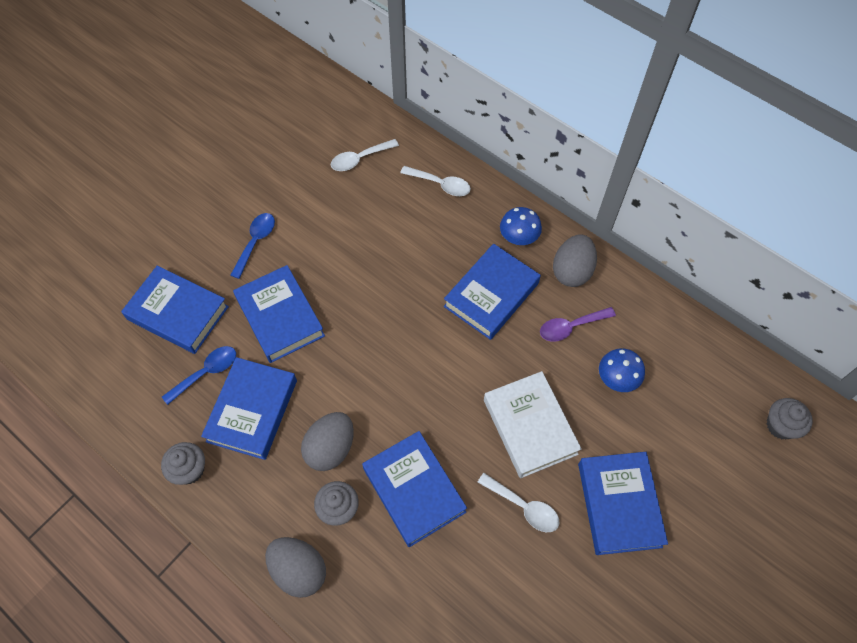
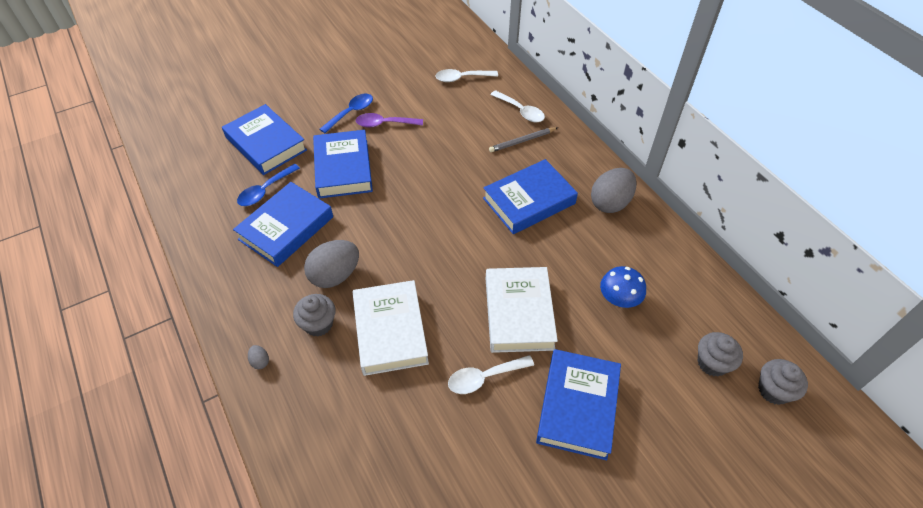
camera: 20 degrees right, 10 degrees down
grey cupcake [161,442,205,485] -> grey cupcake moved to [698,332,743,377]
blue spoon [162,346,236,405] -> blue spoon turned 150 degrees clockwise [237,164,300,206]
grey egg [265,537,326,598] -> grey egg [248,345,269,369], size x0.42
blue book [362,431,467,547] -> white book [353,280,429,376]
white spoon [478,473,560,532] -> white spoon turned 105 degrees clockwise [448,355,534,394]
blue mushroom [500,207,542,245] -> none
purple spoon [540,307,616,341] -> purple spoon moved to [356,113,423,128]
none -> grey pencil [489,127,558,152]

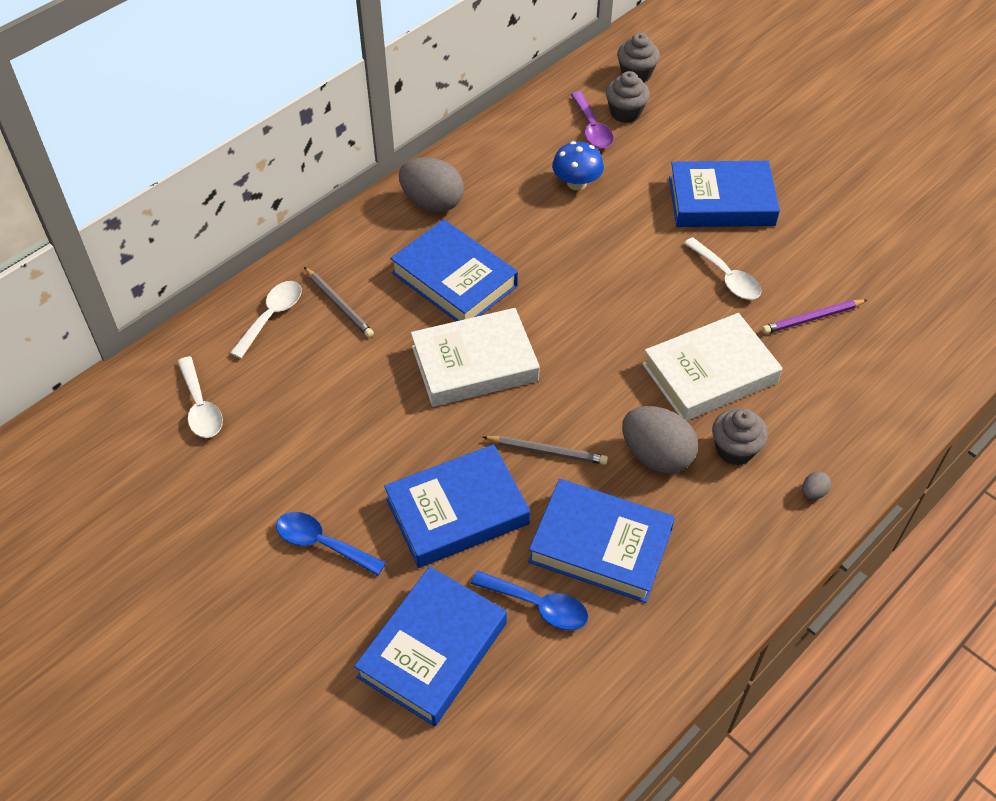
camera: 105 degrees left, 0 degrees up
purple spoon [356,113,423,128] -> purple spoon moved to [570,91,614,148]
white book [486,267,558,353] -> white book moved to [411,308,540,407]
none -> grey pencil [482,436,608,465]
none -> purple pencil [762,299,867,334]

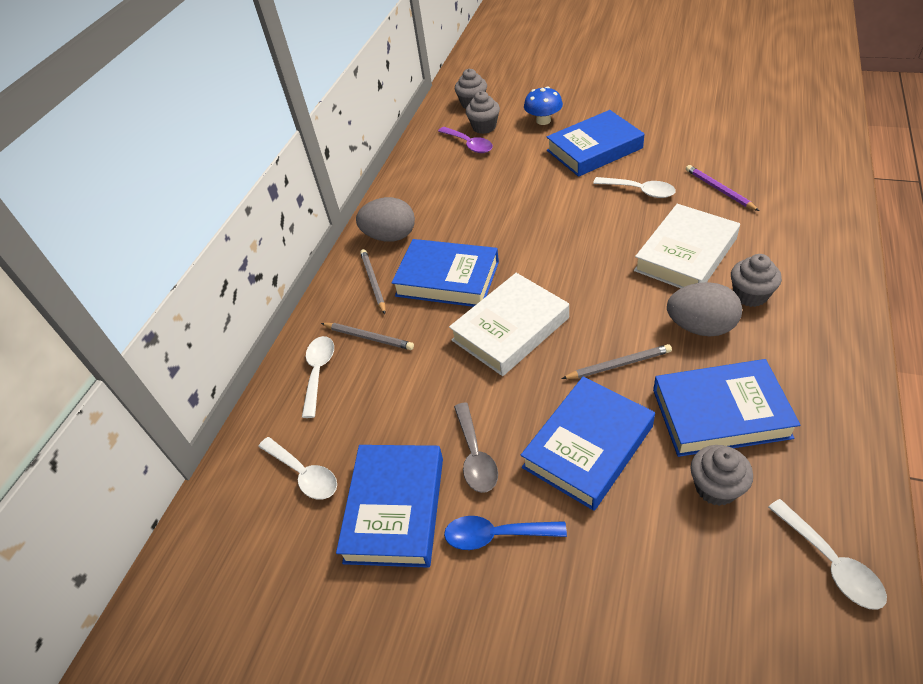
camera: 20 degrees left, 5 degrees down
blue book [354,566,507,727] -> blue book moved to [336,445,443,568]
blue spoon [471,571,588,630] -> grey cupcake [690,445,753,506]
blue mushroom [552,141,604,190] -> blue mushroom moved to [524,86,563,125]
purple pencil [762,299,867,334] -> purple pencil turned 105 degrees clockwise [686,165,759,211]
grey egg [802,471,831,500] -> none
none -> grey pencil [360,249,386,314]
none -> grey spoon [454,402,498,493]
none -> white spoon [768,499,887,610]

